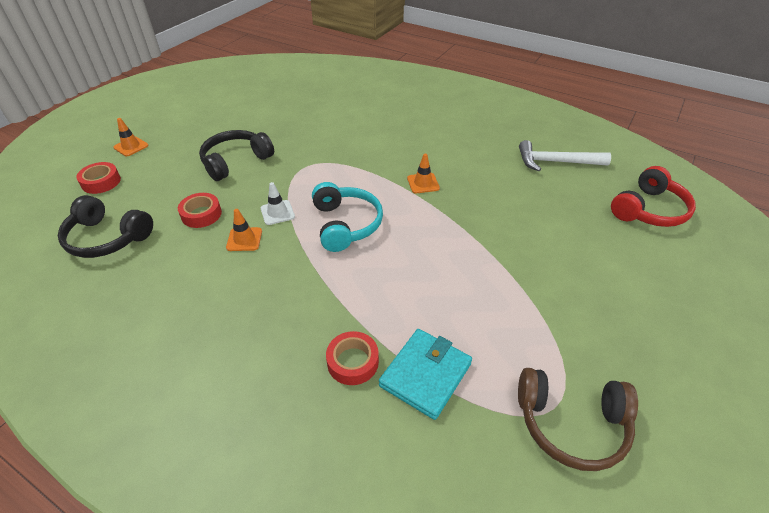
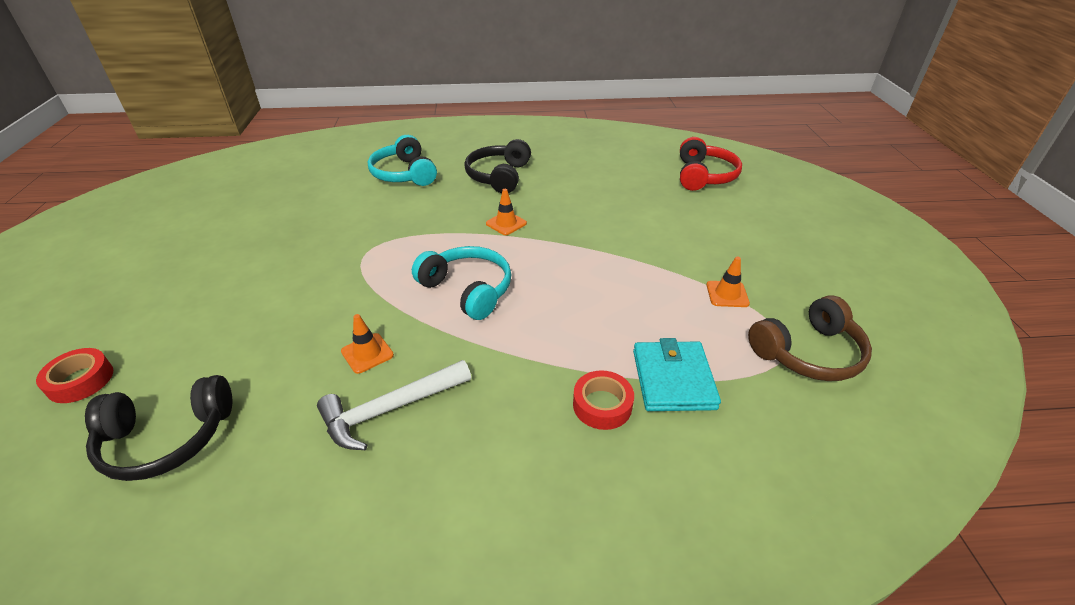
camera: 35 degrees left, 5 degrees down
orange traffic cone [113,118,148,156] -> orange traffic cone moved to [706,257,750,307]
red tape [178,193,222,228] -> none
black headphones [199,130,274,181] -> black headphones moved to [464,139,531,193]
white traffic cone [261,182,295,225] -> none
white hammer [519,140,611,171] -> white hammer moved to [317,360,471,450]
none -> turquoise headphones [368,135,437,186]

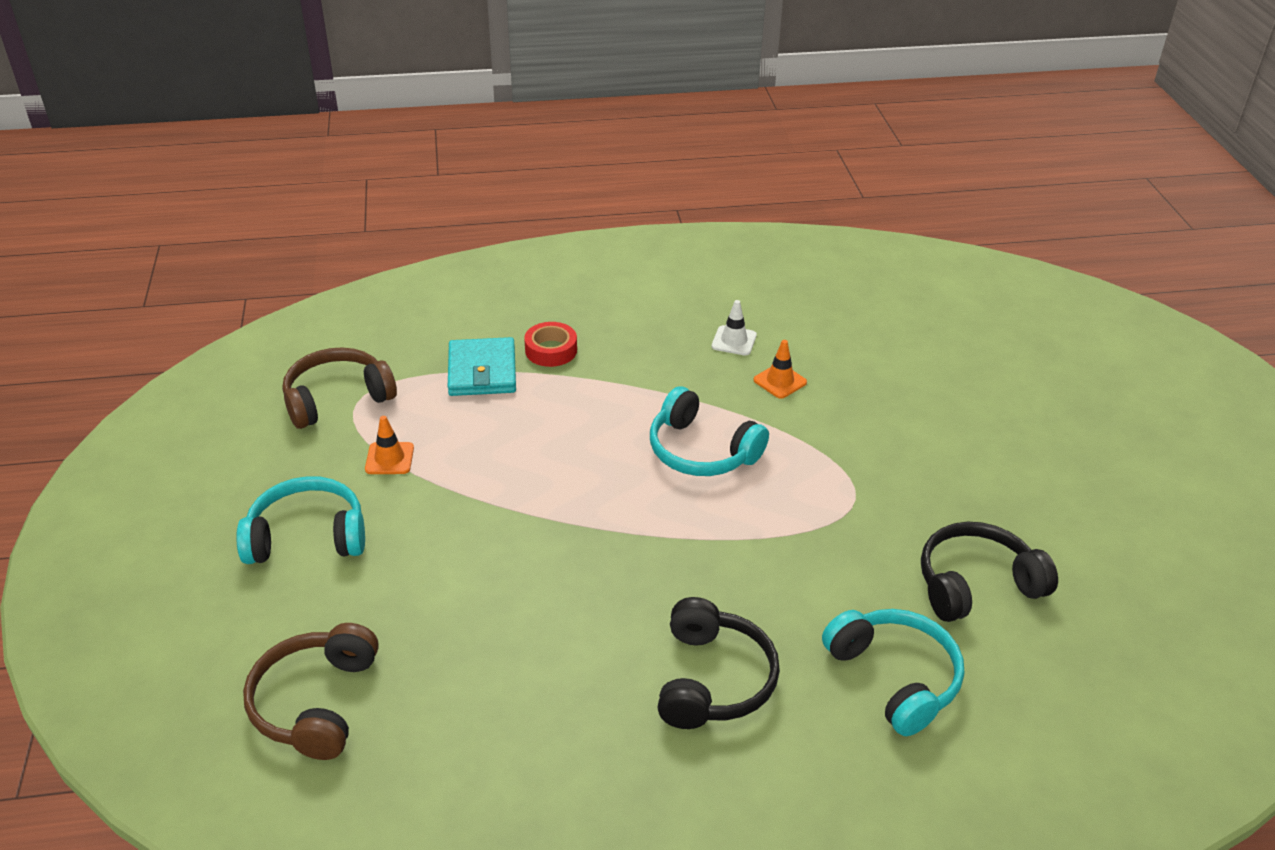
camera: 175 degrees right, 0 degrees up
red tape [36,348,113,403] -> none
black headphones [85,375,232,481] -> black headphones moved to [921,522,1058,622]
white hammer [317,360,471,450] -> white traffic cone [712,300,757,355]
orange traffic cone [486,189,527,235] -> none
red headphones [680,137,742,191] -> brown headphones [243,623,379,760]
none -> turquoise headphones [236,476,365,564]

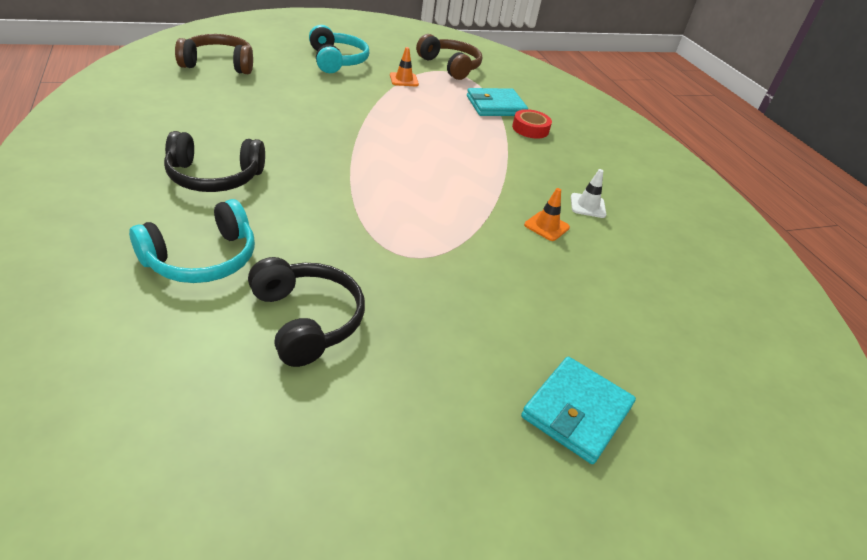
camera: 75 degrees right, 0 degrees up
turquoise headphones [650,386,769,476] -> none
none -> turquoise wallet [521,356,636,464]

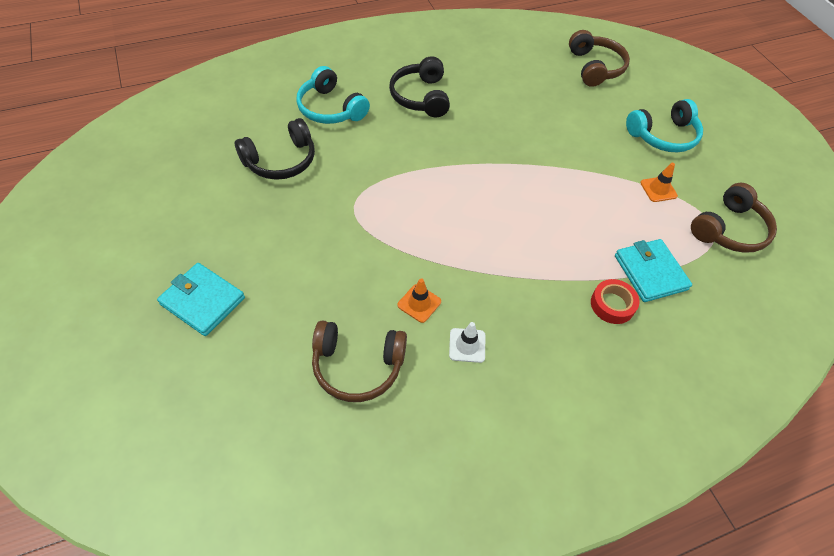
camera: 90 degrees right, 15 degrees up
none -> brown headphones [312,320,407,402]

